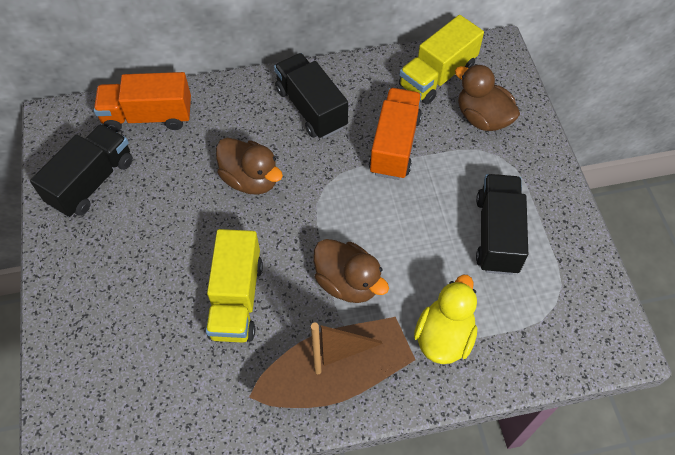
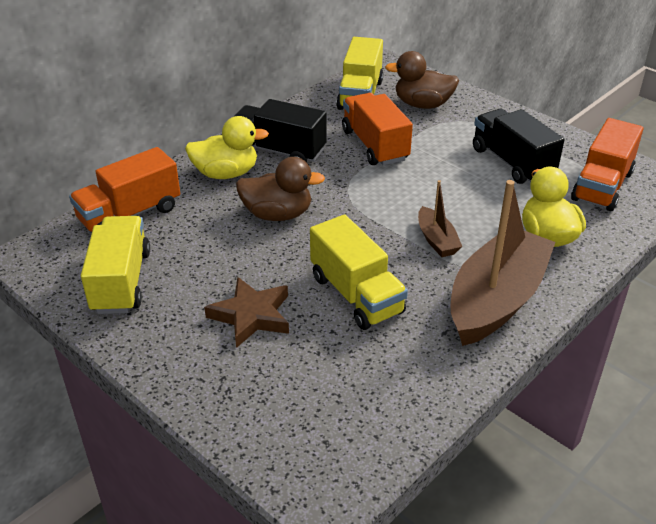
camera: 35 degrees left, 20 degrees down
black truck [30,124,133,217] -> yellow truck [81,216,150,314]
brown duck [314,239,389,303] -> brown boat [418,180,462,257]
none -> yellow duck [185,116,269,179]
none -> brown star [204,277,289,348]
none -> orange truck [571,118,644,211]

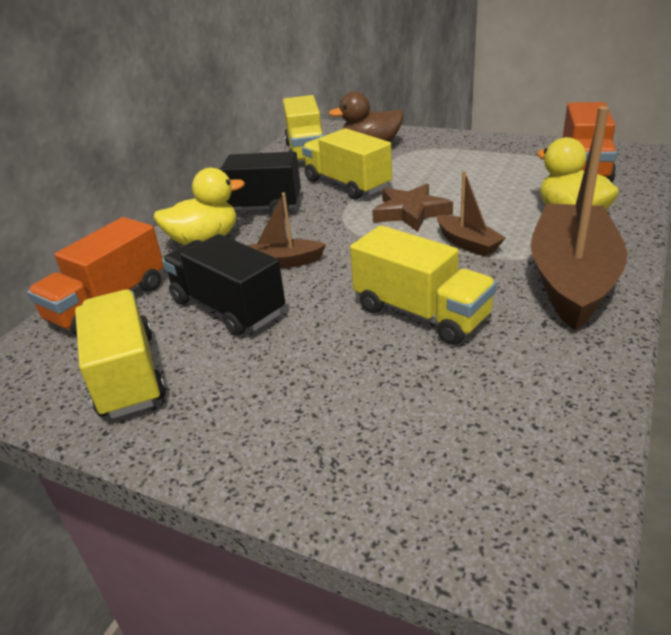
camera: 15 degrees left, 5 degrees down
brown star [204,277,289,348] -> brown star moved to [372,183,453,232]
brown duck [236,157,325,221] -> brown boat [247,192,326,268]
orange truck [342,93,413,166] -> yellow truck [302,128,392,200]
black truck [473,109,564,184] -> black truck moved to [162,234,285,336]

